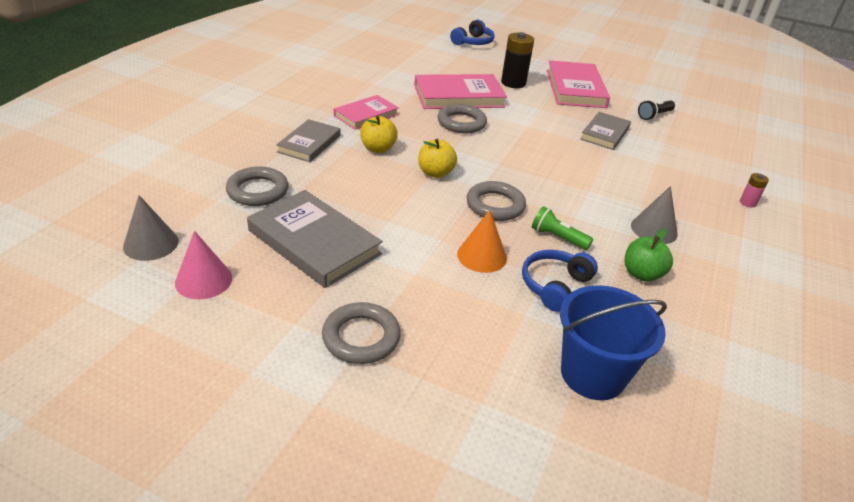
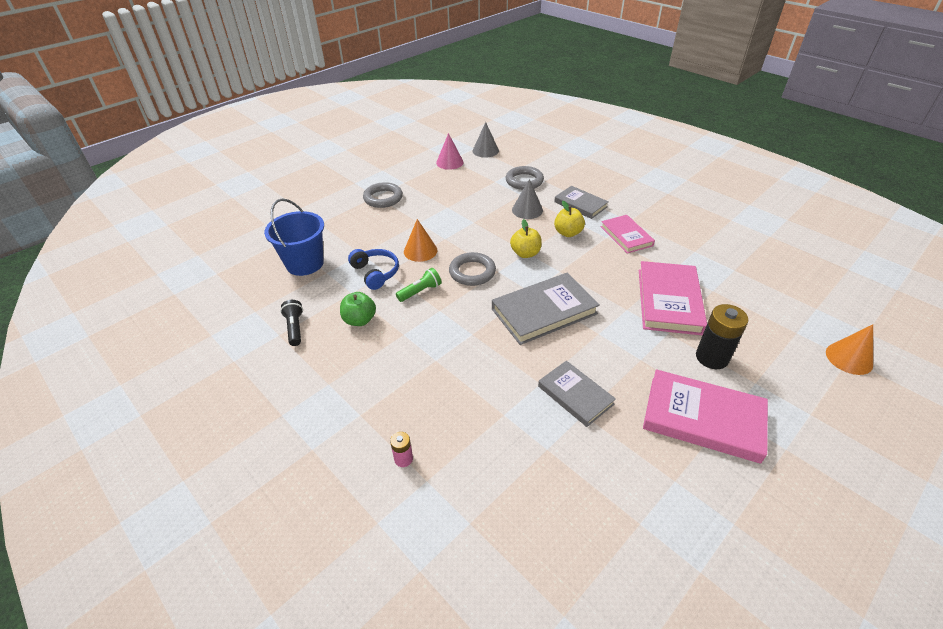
camera: 115 degrees right, 5 degrees up
grey book [247,190,383,288] -> grey book moved to [492,273,600,345]
grey ring [438,104,487,133] -> none
blue headphones [450,19,495,45] -> orange cone [826,324,873,375]
grey cone [631,186,678,244] -> grey cone moved to [512,179,543,219]
black flashlight [638,100,675,120] -> black flashlight moved to [280,300,303,346]

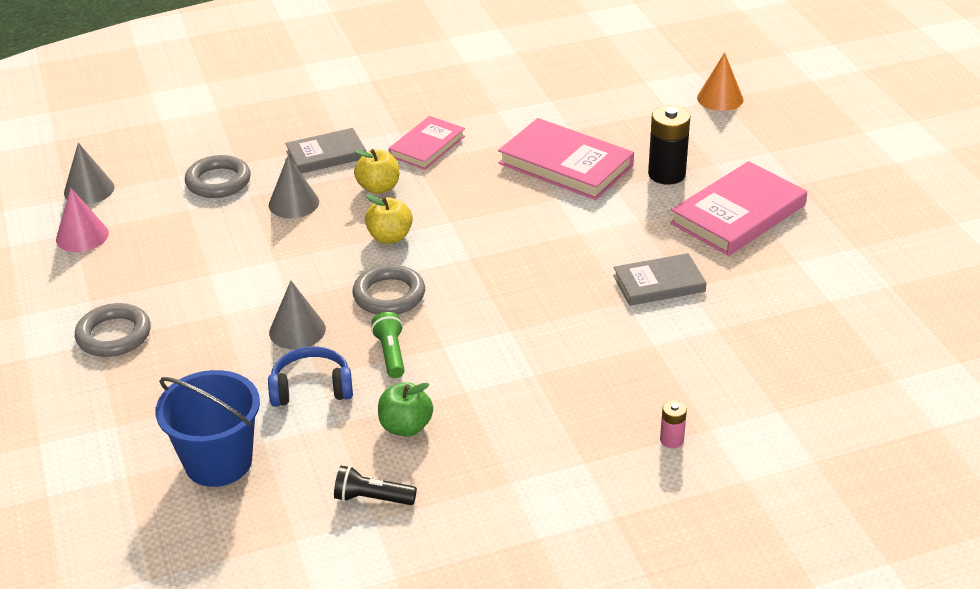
camera: 65 degrees left, 5 degrees down
orange cone [404,219,437,262] -> grey cone [269,281,326,349]
grey book [492,273,600,345] -> none
pink book [601,215,655,254] -> pink book turned 60 degrees counterclockwise [388,116,465,170]

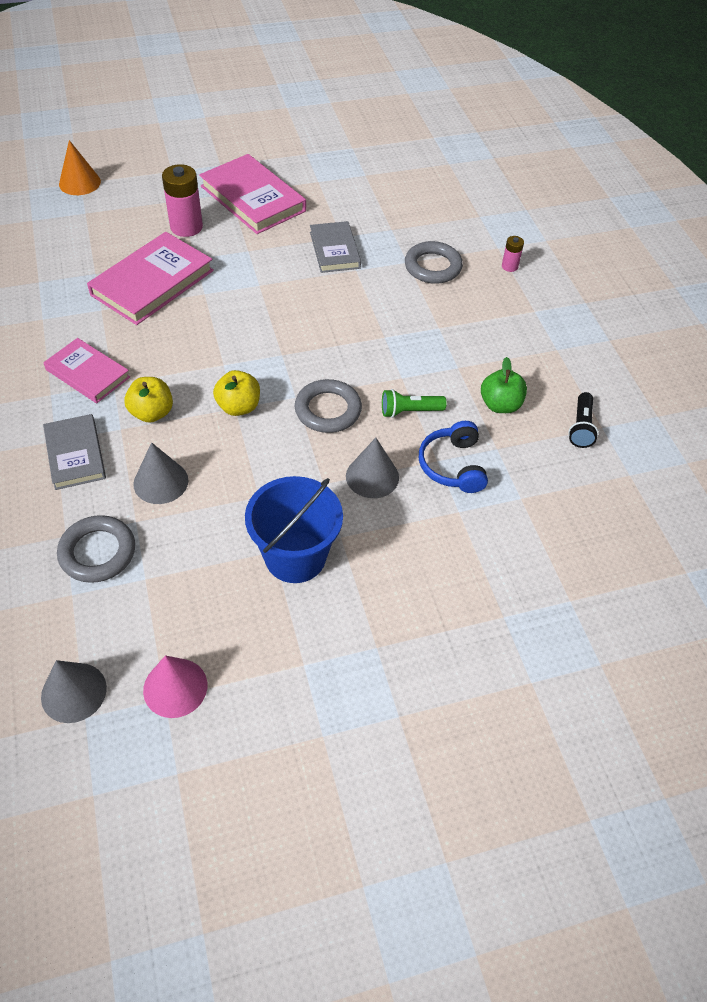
camera: 90 degrees left, 15 degrees up
grey ring [75,303,151,357] -> grey ring moved to [405,241,463,284]
blue bucket [156,370,260,487] -> blue bucket moved to [245,476,343,583]
black battery [648,105,690,185] -> pink battery [162,164,203,237]

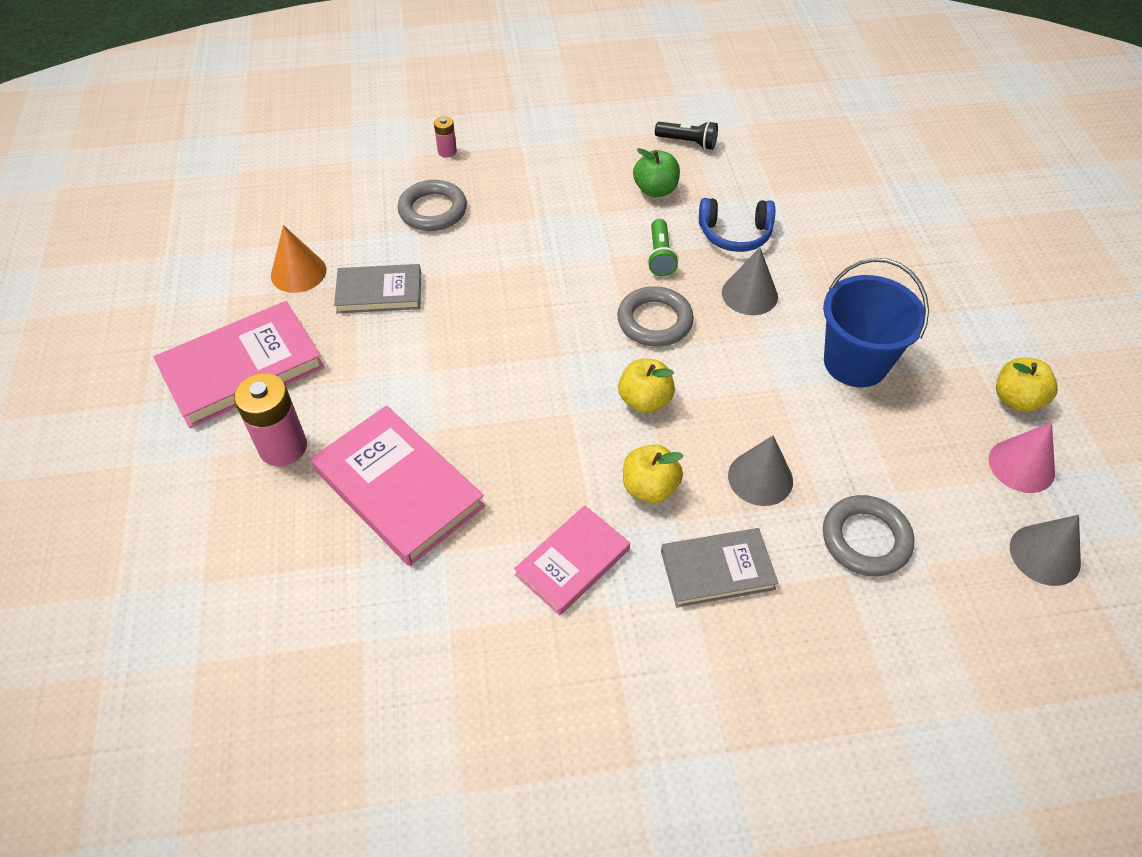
camera: 80 degrees left, 0 degrees up
orange cone [59,140,101,195] -> orange cone moved to [271,225,326,293]
none -> yellow apple [996,357,1058,412]

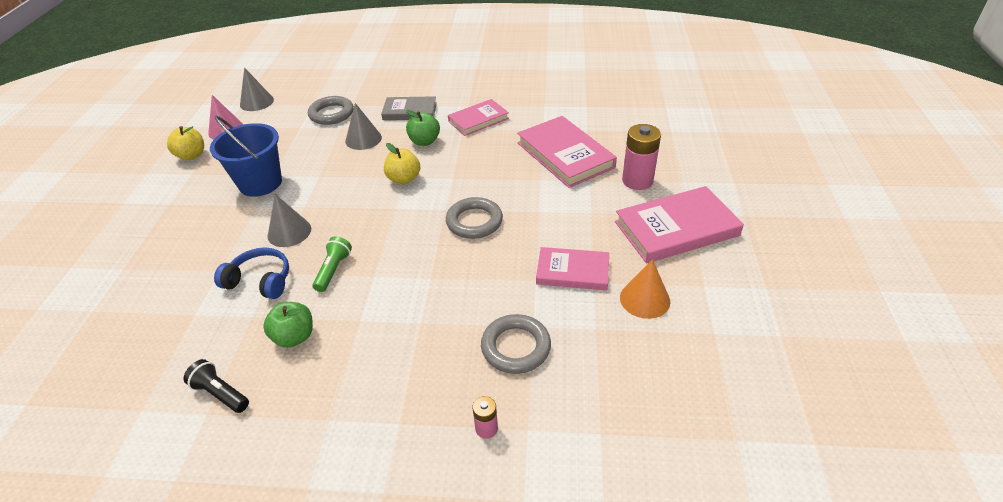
camera: 165 degrees left, 10 degrees down
grey book [334,264,421,313] -> pink book [536,247,609,290]
grey ring [617,286,694,347] -> grey ring moved to [446,197,503,239]
yellow apple [623,445,683,503] -> green apple [406,110,440,146]

